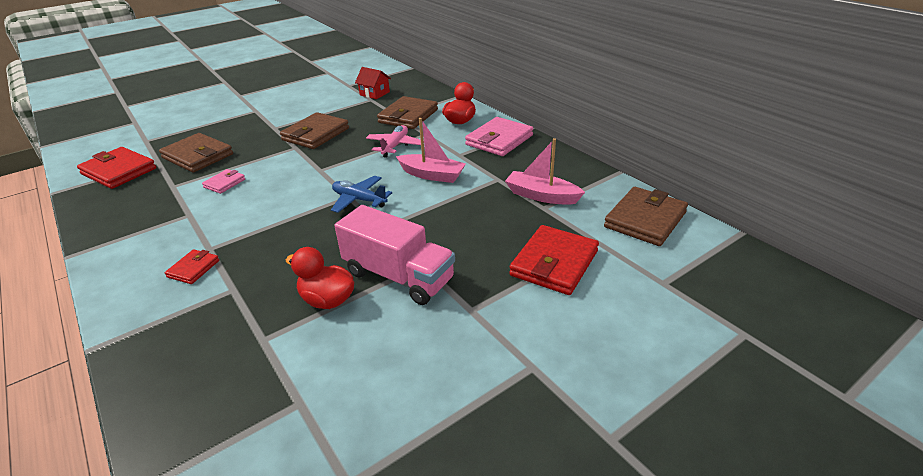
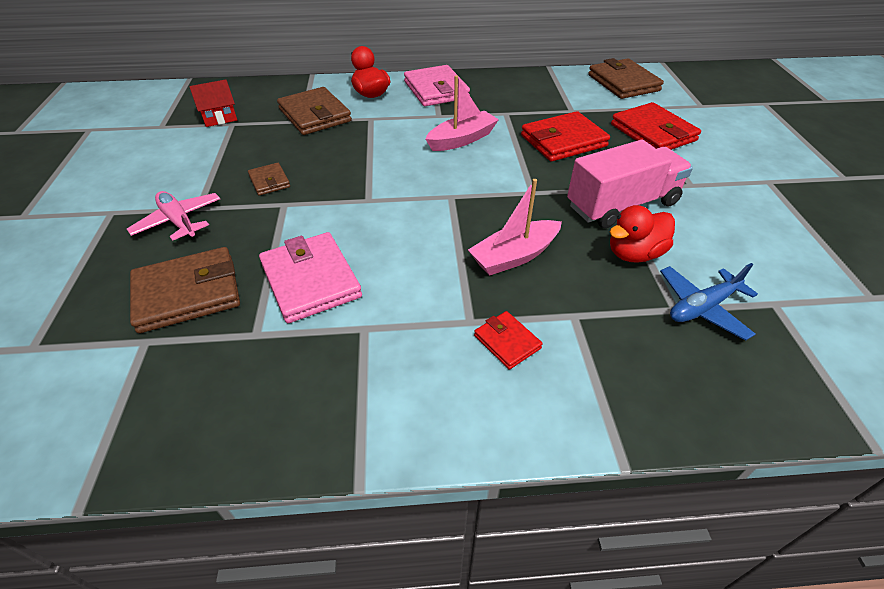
camera: 60 degrees left, 10 degrees up
red wallet [77,147,156,189] -> red wallet moved to [521,111,610,162]
pink wallet [202,169,245,194] -> pink wallet [259,232,362,323], size x1.92
brown wallet [280,112,349,149] -> brown wallet [248,163,290,196], size x0.52
blue plane [331,176,392,213] -> blue plane moved to [660,263,758,341]
pink plane [366,125,421,158] -> pink plane moved to [127,191,220,241]
pink boat [505,138,585,205] -> pink boat moved to [468,179,562,276]

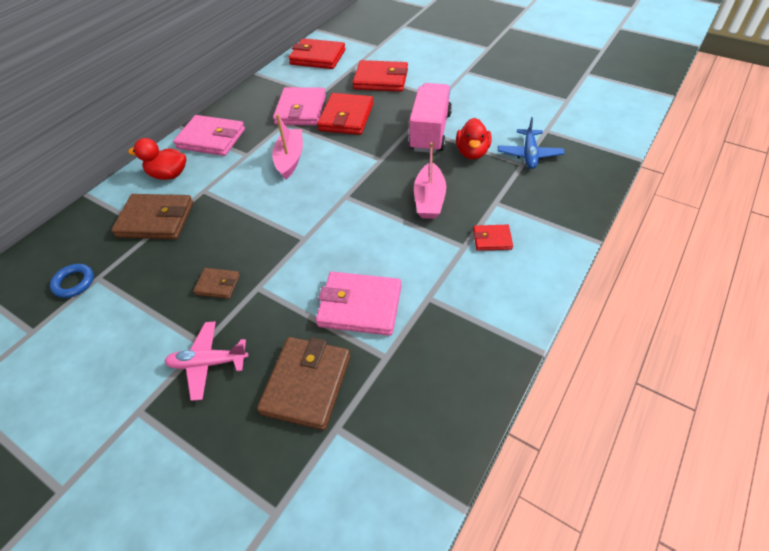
camera: 50 degrees left, 5 degrees up
red house [189,79,237,127] -> blue ring [50,264,94,298]
brown wallet [588,58,664,99] -> red wallet [288,38,345,69]
none -> pink wallet [273,87,326,125]

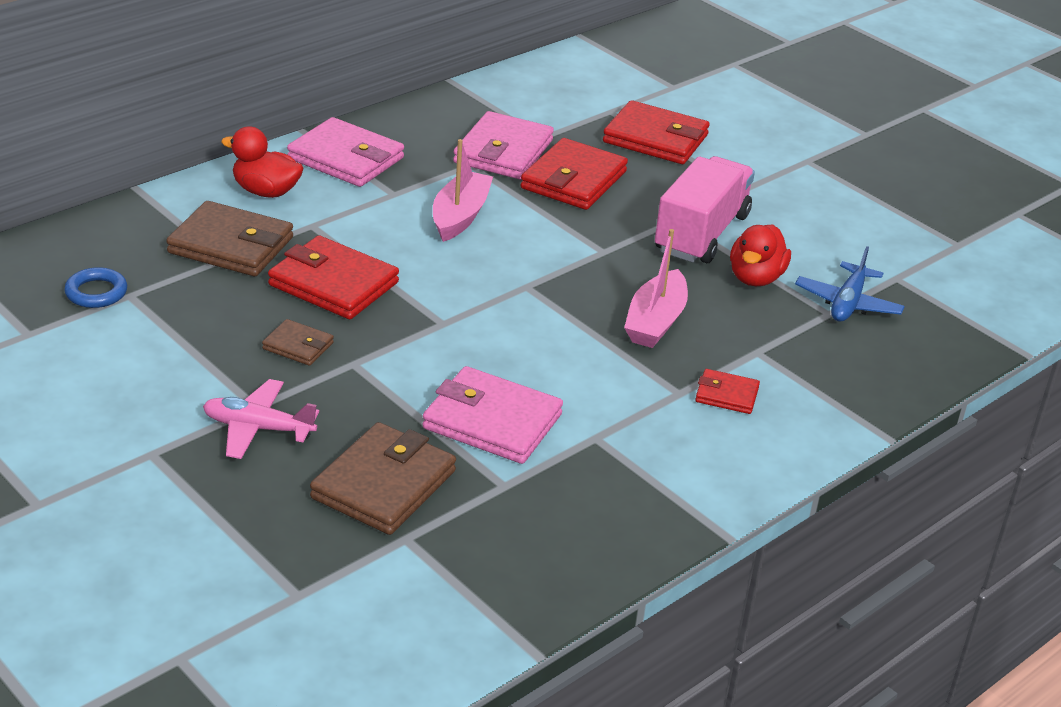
camera: 10 degrees right, 15 degrees down
red wallet [288,38,345,69] -> red wallet moved to [268,235,399,319]

